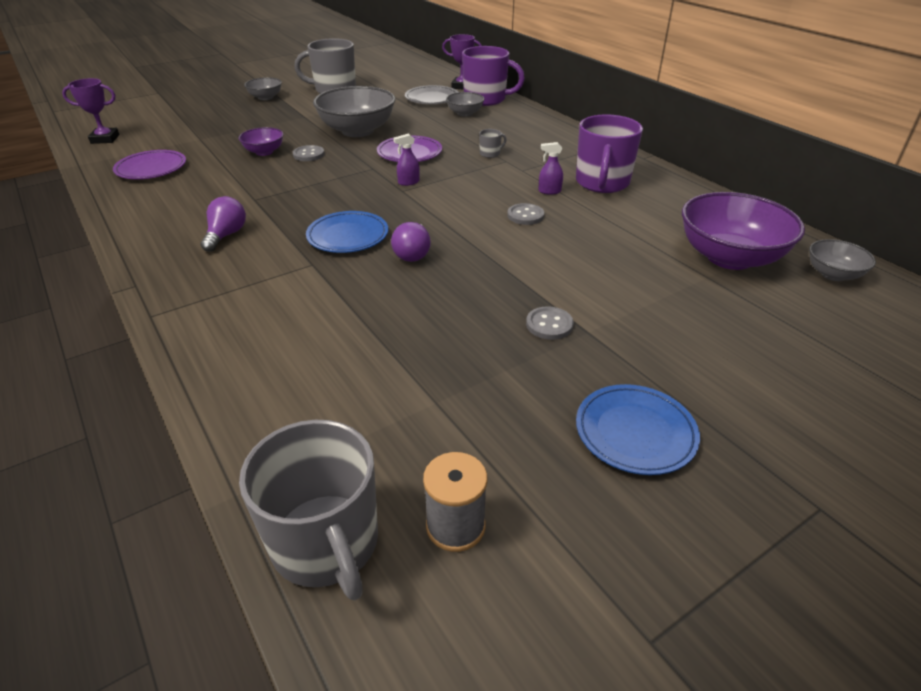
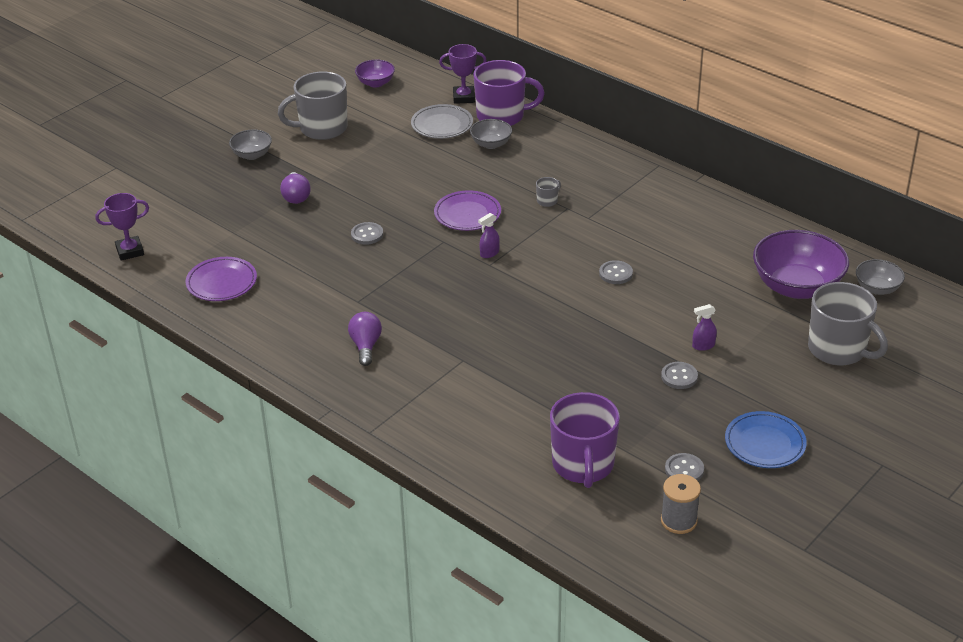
camera: 15 degrees left, 0 degrees up
purple bowl [239,127,284,156] -> purple bowl moved to [355,60,395,88]
grey mug [239,420,378,600] -> grey mug moved to [808,282,888,366]
blue plate [306,211,388,253] -> none
grey bowl [313,86,395,137] -> none
purple light bulb [391,222,431,262] -> purple light bulb moved to [280,172,311,204]
purple spray bottle [538,142,563,195] -> purple spray bottle moved to [692,304,717,351]
purple mug [576,114,643,193] -> purple mug moved to [550,392,620,488]
none -> grey button [665,453,704,481]

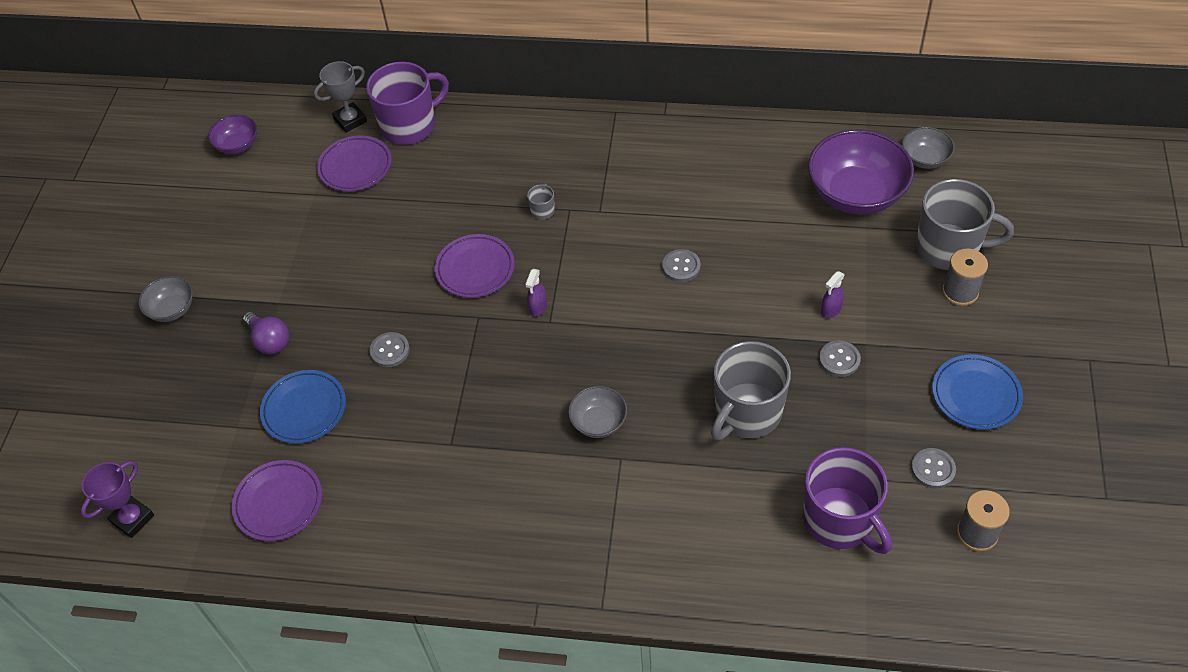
camera: 30 degrees left, 15 degrees up
grey mug [278,72,347,140] -> grey mug moved to [711,341,791,441]
purple light bulb [348,312,382,366] -> none
grey plate [411,104,473,139] -> purple plate [317,135,392,192]
purple trophy [439,44,487,104] -> grey trophy [314,61,367,133]
grey bowl [470,119,512,149] -> grey bowl moved to [568,386,627,438]
none -> blue plate [260,370,346,444]
none -> grey spool [942,249,988,306]

